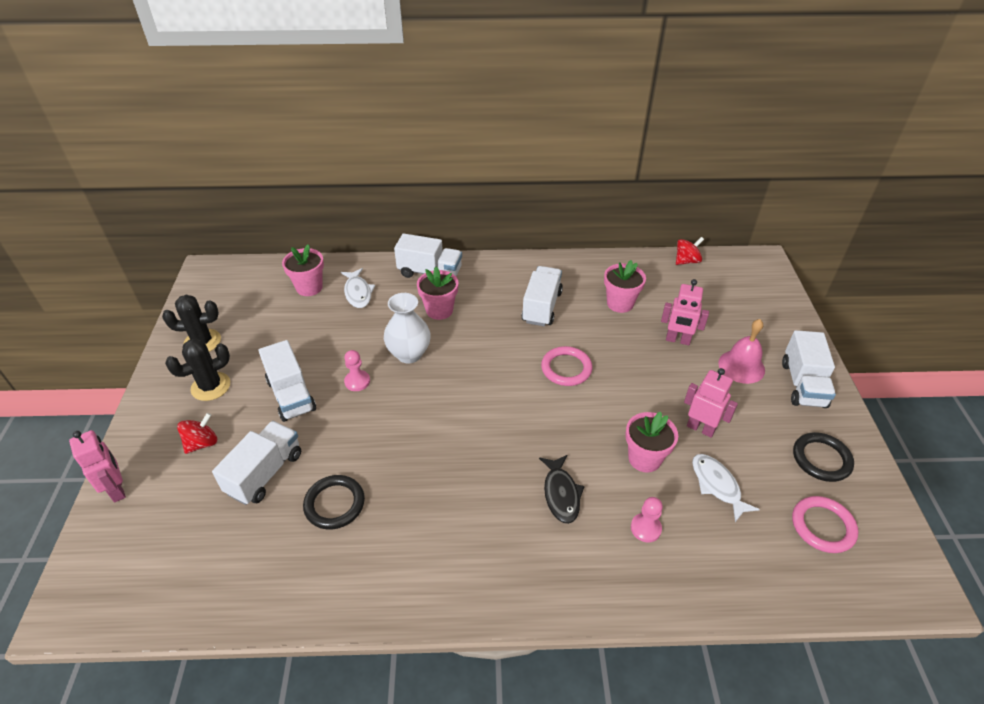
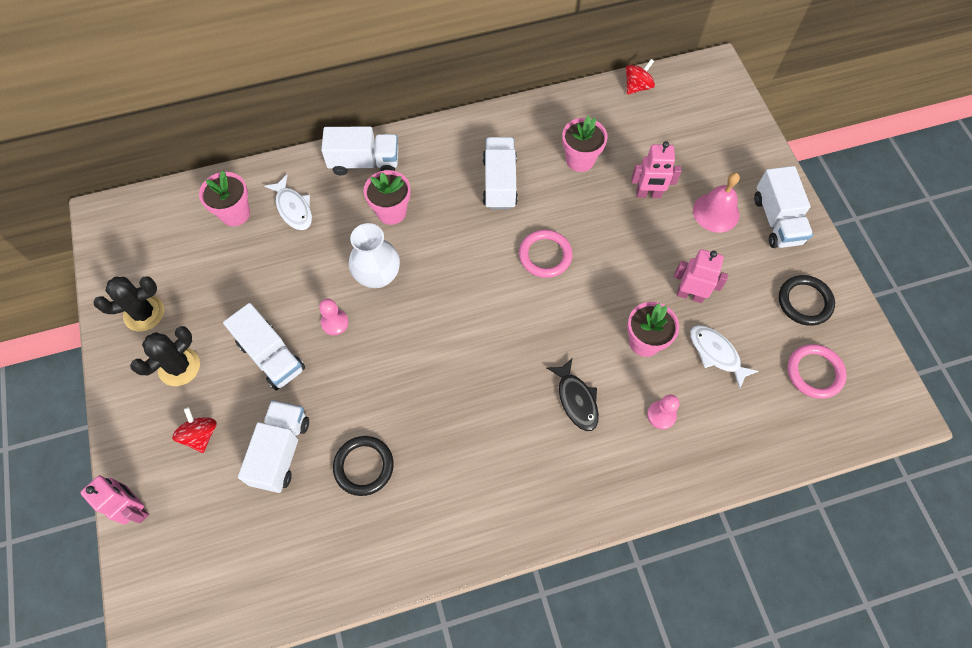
camera: 15 degrees left, 20 degrees up
red spinning top [177,413,217,454] -> red spinning top turned 45 degrees counterclockwise [172,407,217,453]

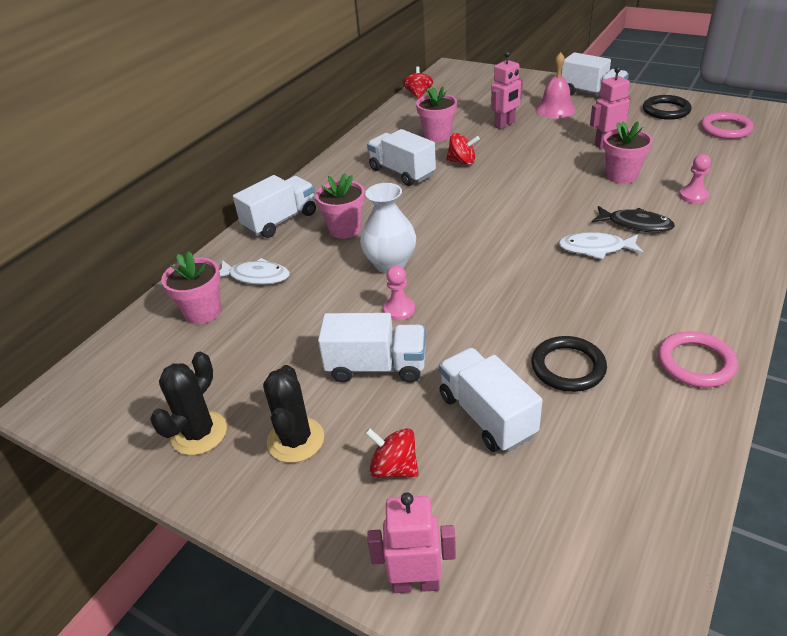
camera: 40 degrees left, 25 degrees down
pink ring [519,230,573,278] -> pink ring moved to [658,331,738,388]
white fish [690,325,759,390] -> white fish moved to [558,232,644,260]
none -> red spinning top [446,133,480,165]

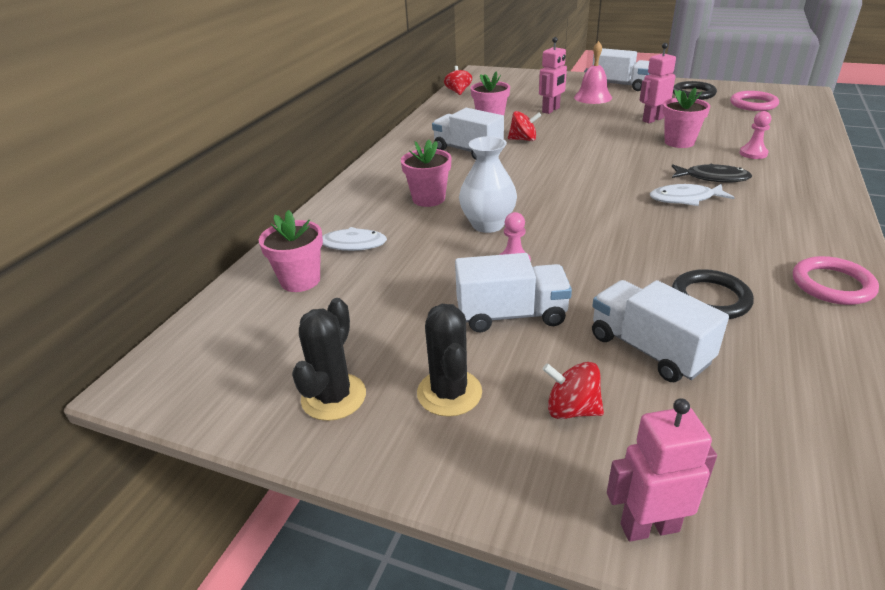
camera: 10 degrees left, 5 degrees down
white truck [233,175,316,238] -> none

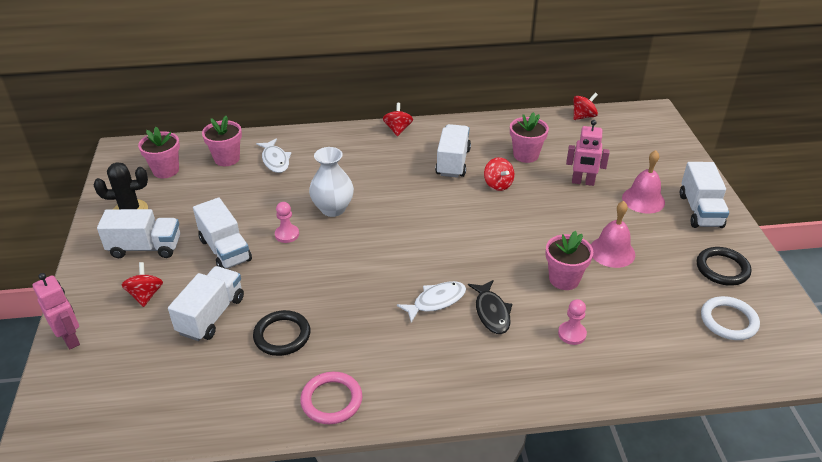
camera: 60 degrees right, 5 degrees up
pink flower pot [401,140,451,207] -> pink flower pot moved to [138,127,180,178]
black cactus [417,304,482,417] -> white truck [97,209,180,258]
pink robot [639,43,676,123] -> pink bell [591,201,635,268]
white fish [650,184,735,206] -> white fish turned 90 degrees clockwise [397,281,466,323]
pink ring [730,91,779,111] -> white ring [701,296,760,340]
none -> red spinning top [383,103,413,137]

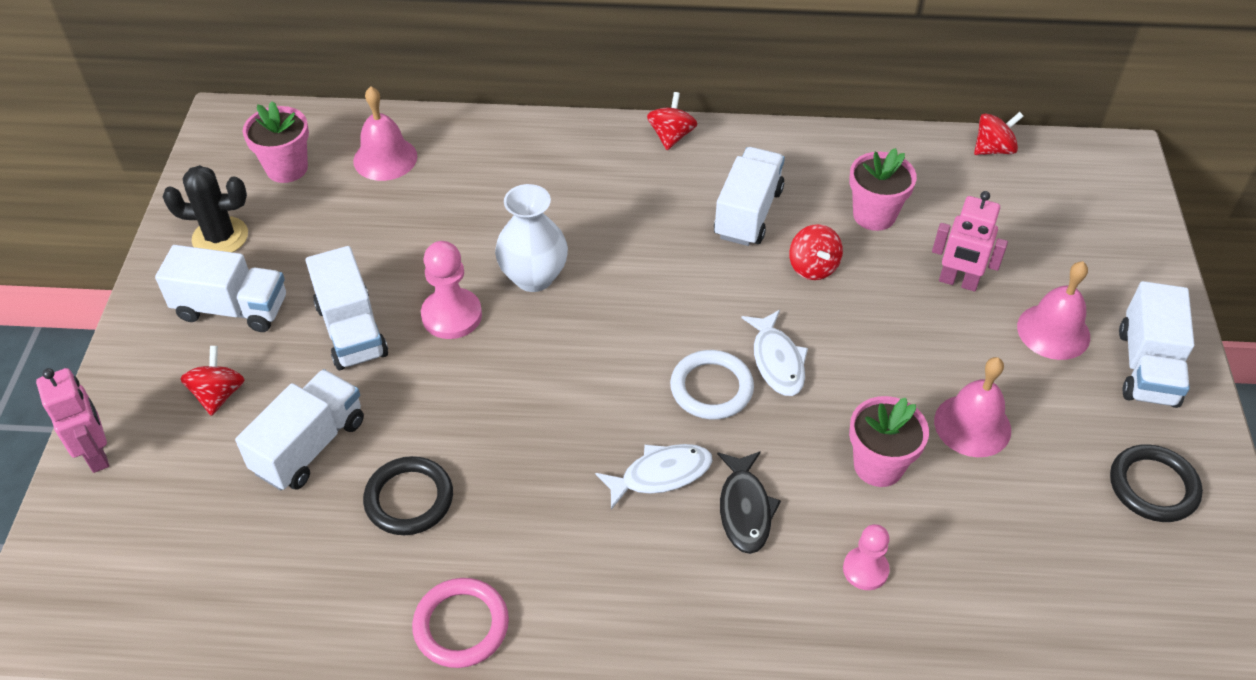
camera: 10 degrees right, 10 degrees up
pink flower pot [202,116,242,166] -> pink bell [353,86,417,181]
white fish [256,138,291,173] -> white fish moved to [741,310,808,396]
pink pawn [275,202,299,243] -> pink pawn [421,241,482,339], size x1.55
white ring [701,296,760,340] -> white ring moved to [670,350,754,419]

